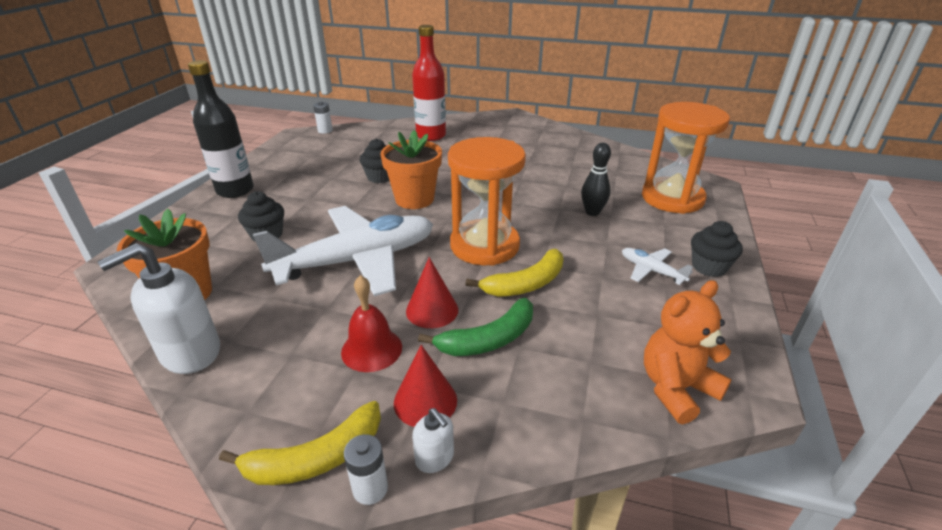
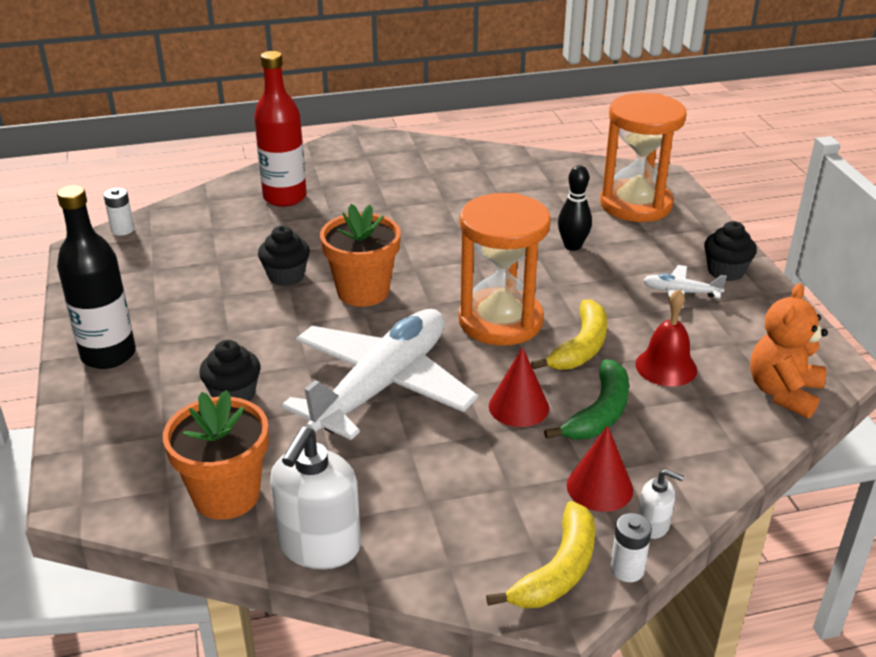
camera: 30 degrees left, 0 degrees up
red bell [341,275,402,372] -> red bell moved to [635,289,697,386]

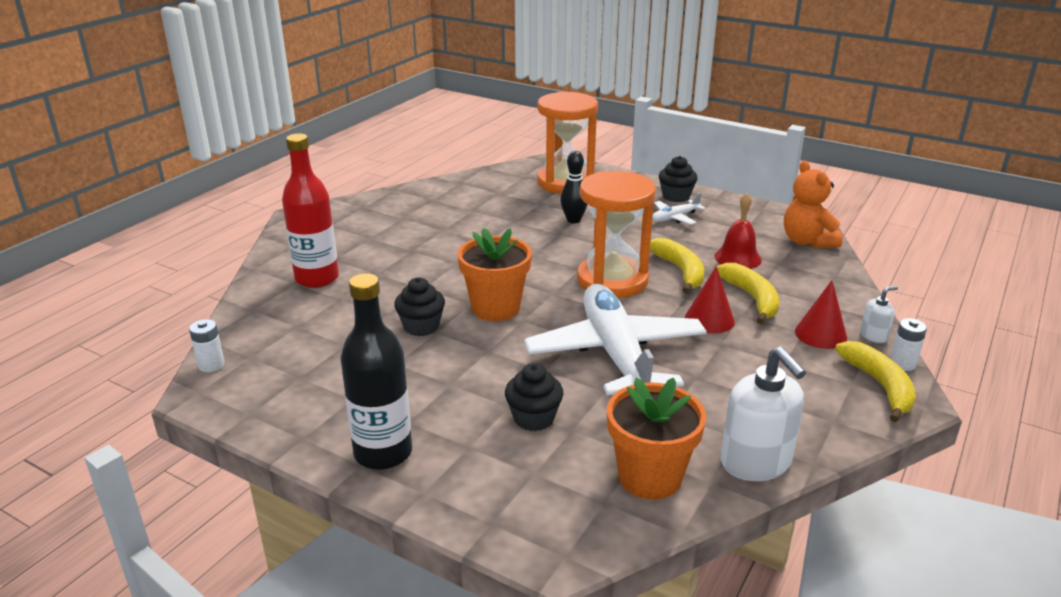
camera: 45 degrees left, 5 degrees down
green banana [544,359,629,440] -> yellow banana [717,263,779,324]

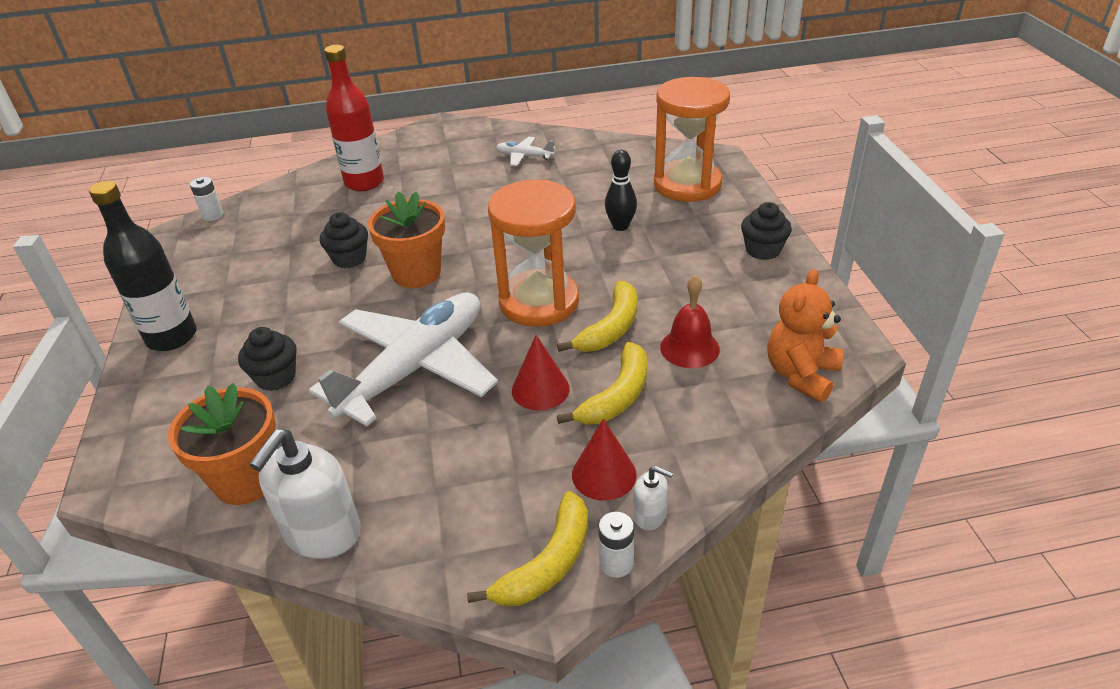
camera: 50 degrees right, 10 degrees up
white plane [652,193,706,225] -> white plane moved to [496,137,556,166]

